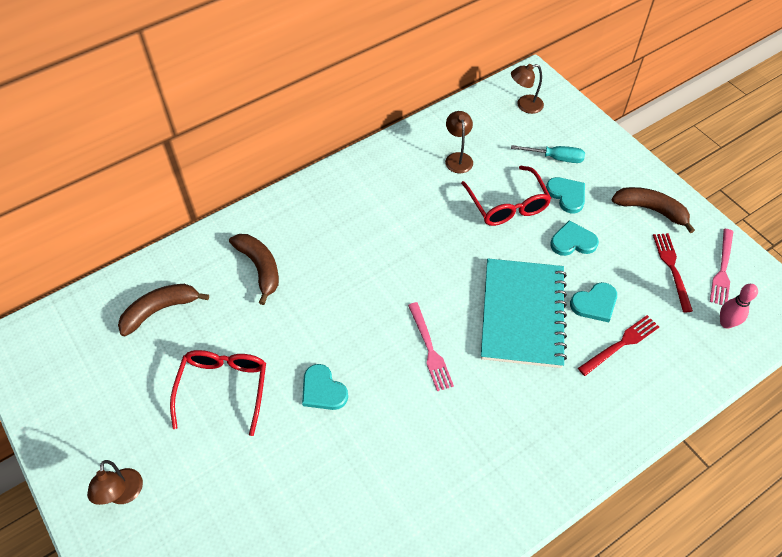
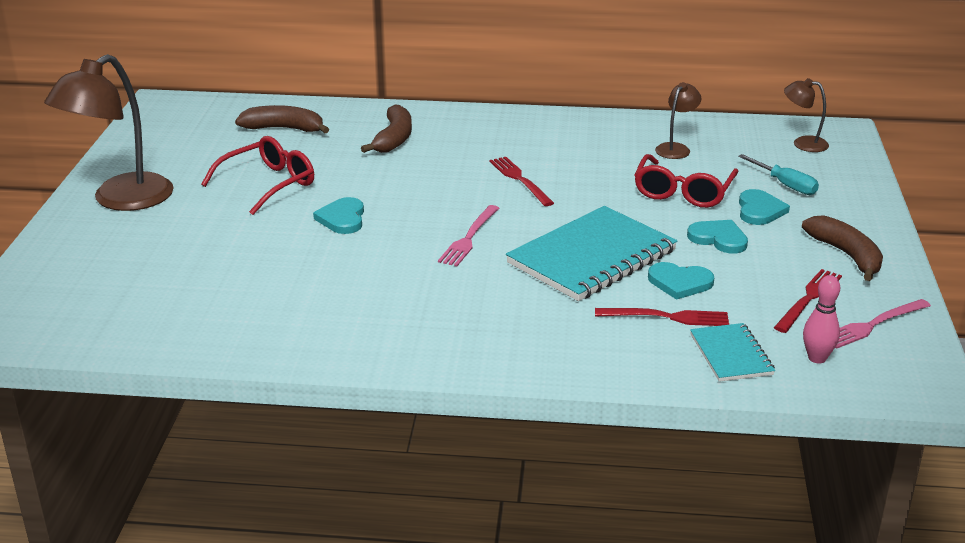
camera: 40 degrees right, 25 degrees down
brown lamp [87,460,143,505] -> brown lamp [44,54,174,211], size x2.06
none -> red fork [489,157,554,206]
none -> turquoise notebook [690,323,775,382]

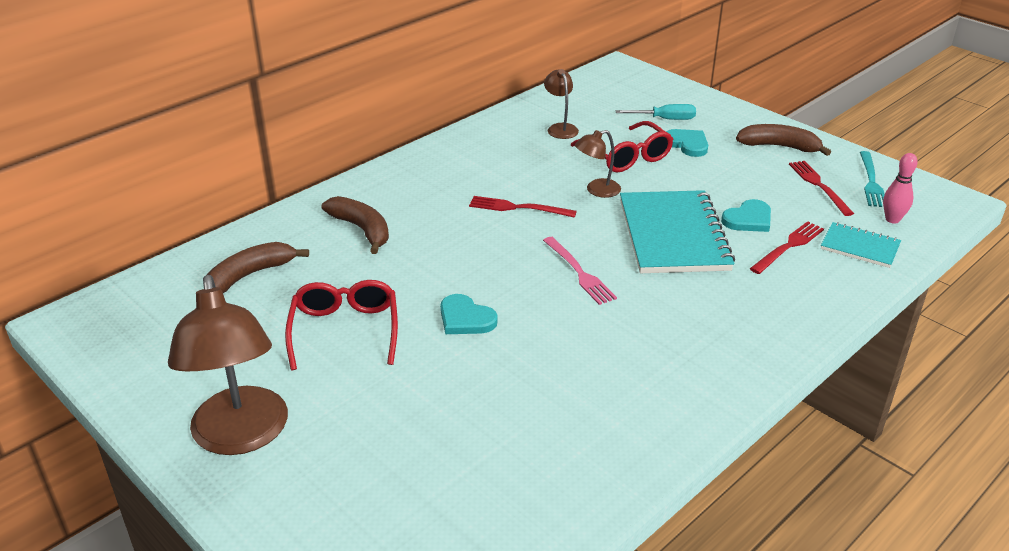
camera: 50 degrees left, 5 degrees up
turquoise heart [687,220,748,254] -> none
brown lamp [784,78,829,152] -> brown lamp moved to [575,130,621,198]
pink fork [835,299,931,349] -> turquoise fork [860,151,885,207]

